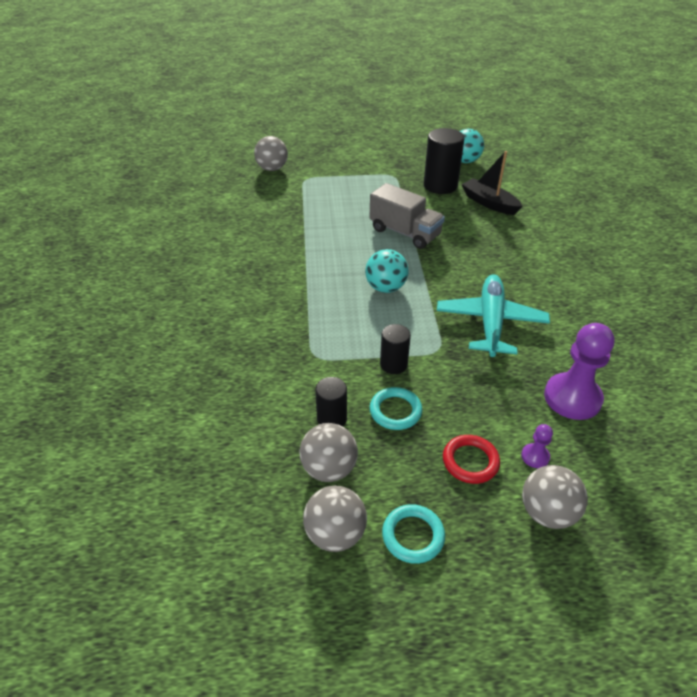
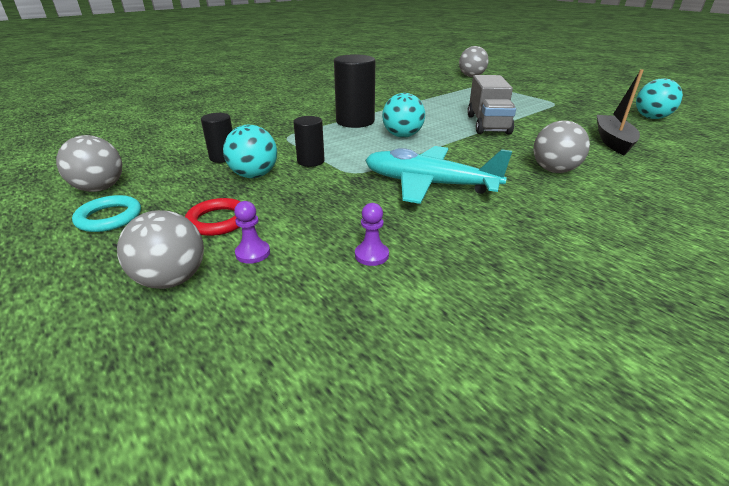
camera: 55 degrees right, 10 degrees down
grey ball [299,423,358,482] -> grey ball moved to [533,121,590,173]
turquoise ring [370,387,422,430] -> turquoise ball [223,125,277,178]
black cylinder [424,128,465,194] -> black cylinder moved to [334,54,375,128]
turquoise plane [437,275,550,357] -> turquoise plane turned 135 degrees counterclockwise [365,146,512,204]
purple pawn [544,323,614,420] -> purple pawn [355,203,389,266], size x0.45

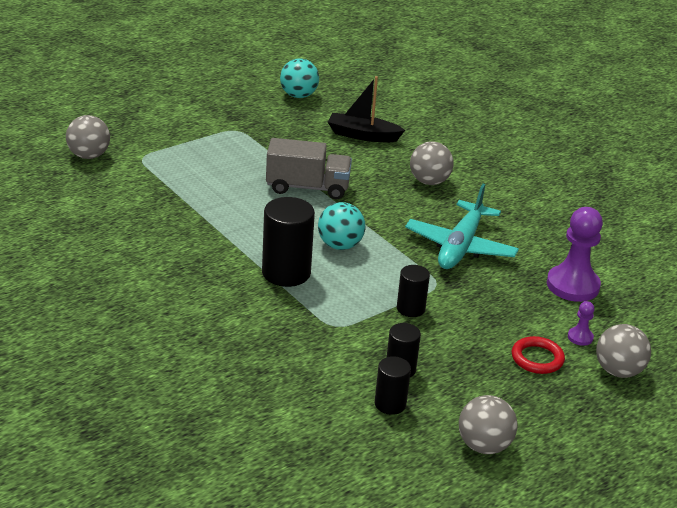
camera: 90 degrees left, 0 degrees up
turquoise ring [72,195,141,232] -> none
turquoise ball [223,125,277,178] -> none
purple pawn [355,203,389,266] -> purple pawn [547,207,603,302], size x2.21
none -> black cylinder [375,356,411,415]

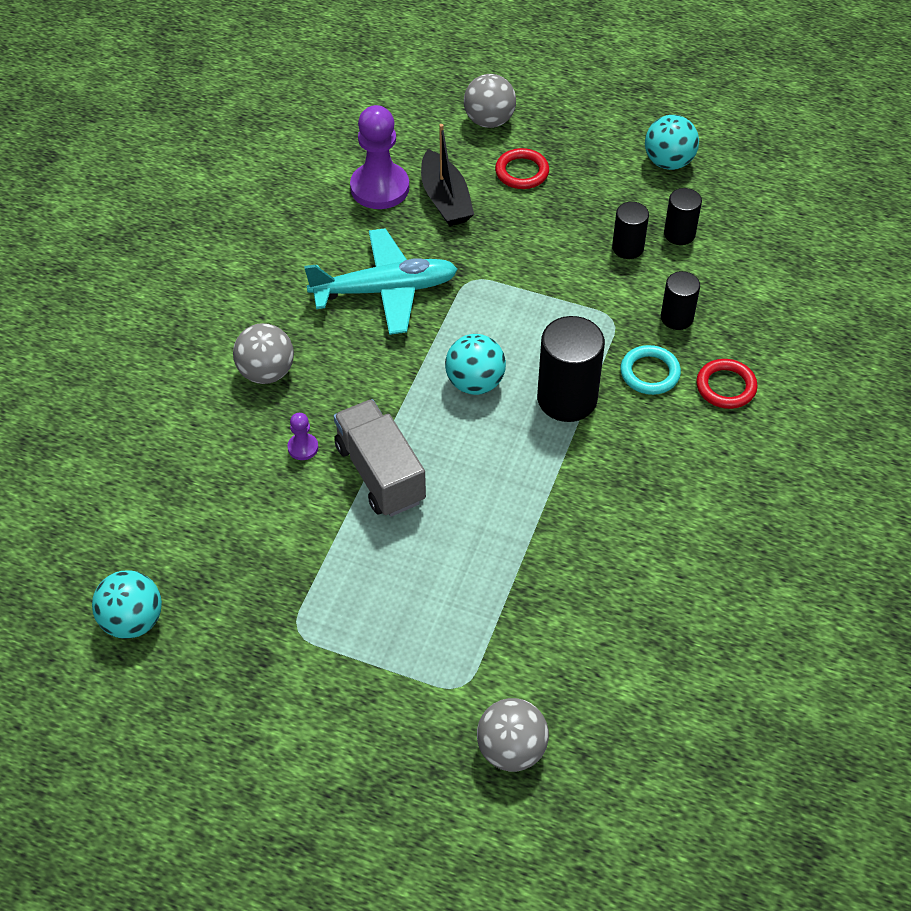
camera: 120 degrees left, 20 degrees up
black boat [328,76,405,142] -> black boat moved to [421,124,474,226]
black cylinder [397,265,430,317] -> black cylinder moved to [661,271,700,330]
grey ball [459,395,517,454] -> turquoise ball [645,115,699,170]
purple pawn [568,301,594,346] -> purple pawn moved to [287,413,318,460]
none -> turquoise ring [620,345,681,395]
none -> red ring [696,359,758,409]

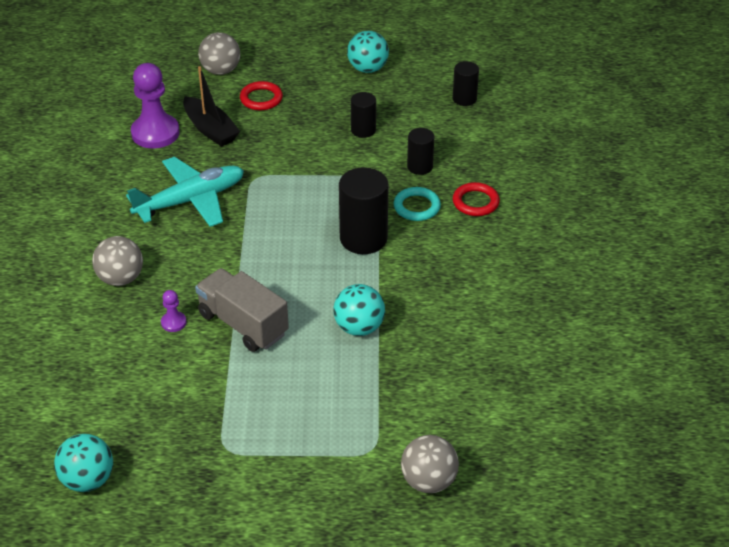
camera: 20 degrees left, 10 degrees down
turquoise ball [445,334,506,395] -> turquoise ball moved to [333,284,385,336]
black cylinder [664,188,702,245] -> black cylinder moved to [453,61,479,106]

